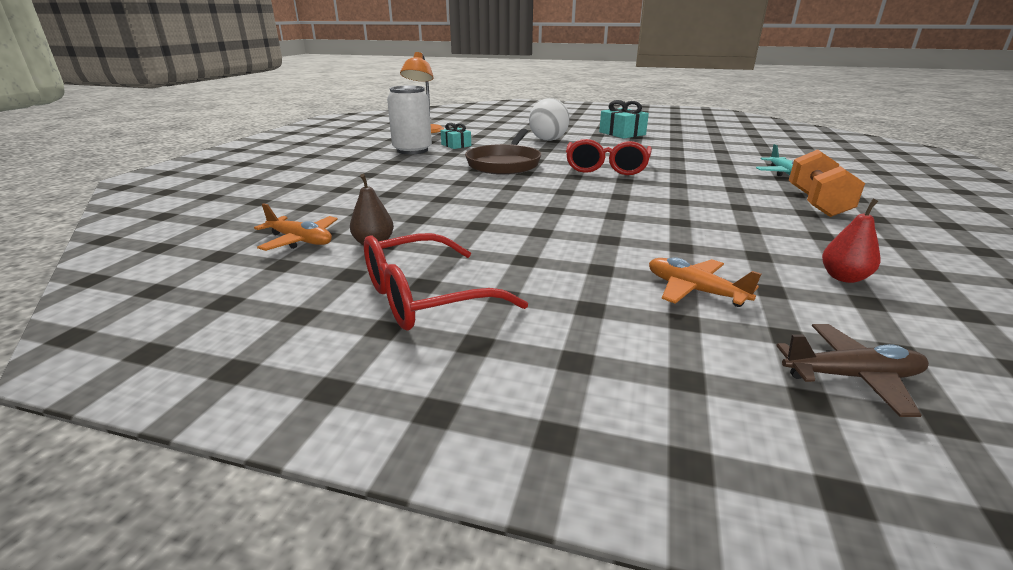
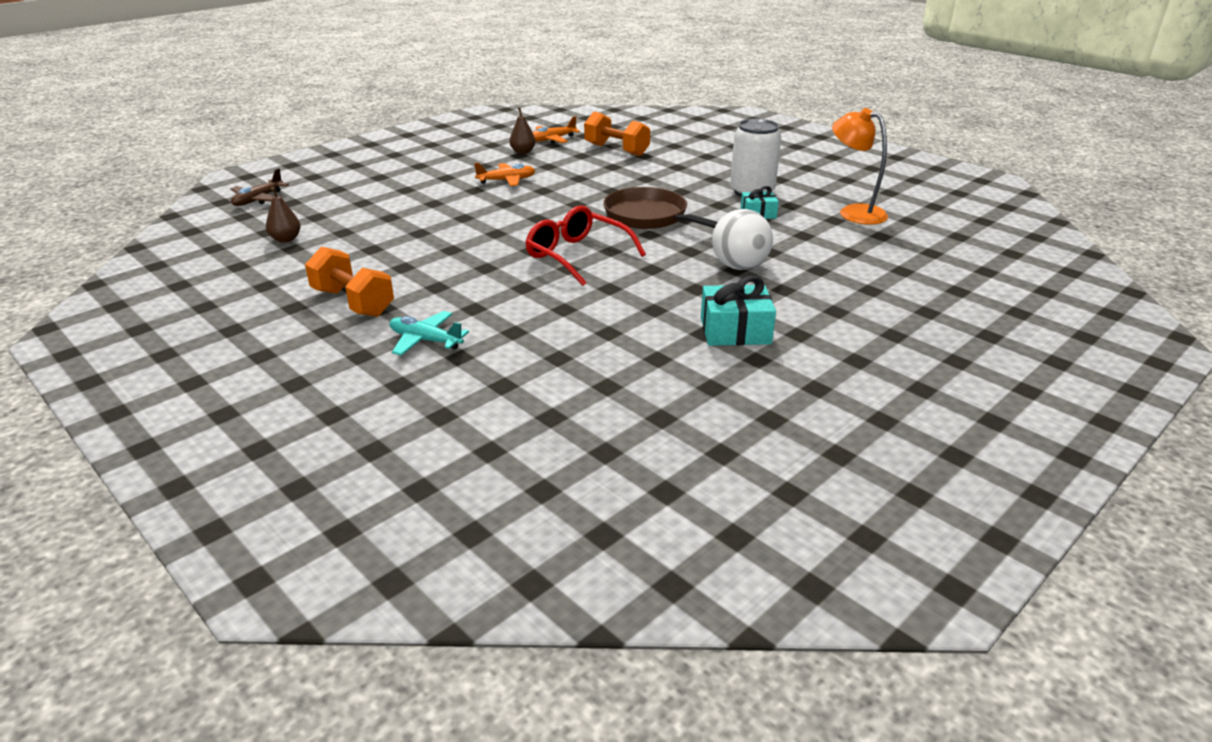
camera: 120 degrees right, 5 degrees up
red glasses [364,233,528,330] -> none
orange plane [649,257,761,307] -> orange plane moved to [474,163,535,186]
red pear [822,199,880,283] -> brown pear [266,187,301,243]
none -> orange dumbbell [584,112,650,156]

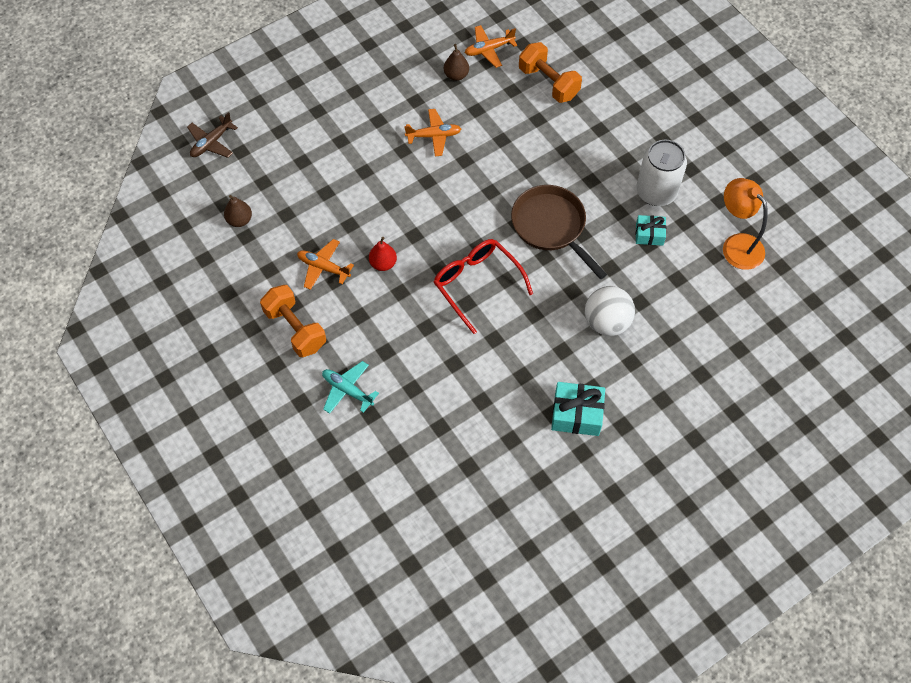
camera: 10 degrees right, 30 degrees up
none -> orange plane [297,239,354,290]
none -> red pear [369,237,397,271]

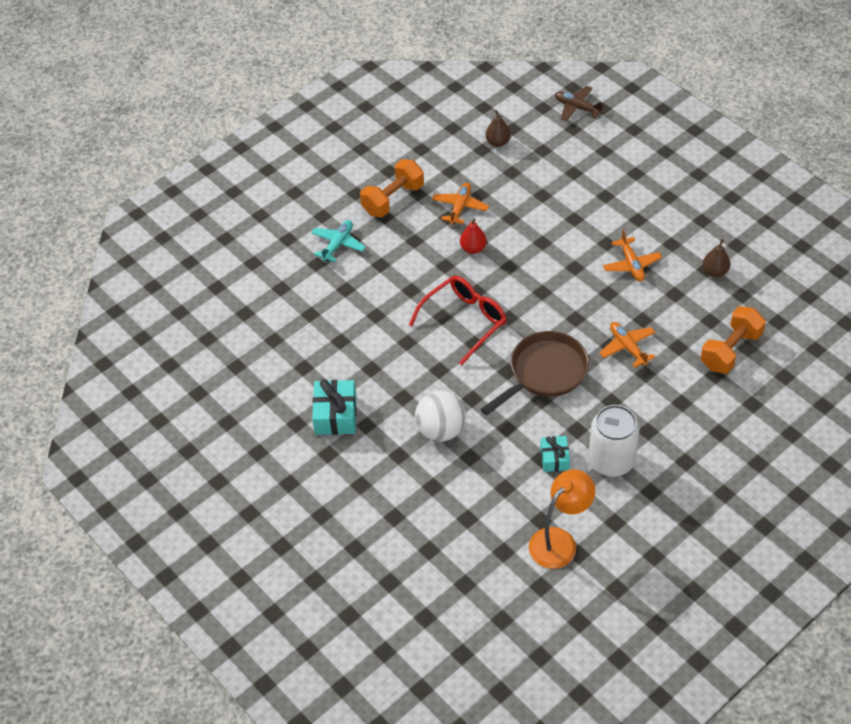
camera: 85 degrees right, 10 degrees down
orange plane [465,25,517,68] -> orange plane moved to [600,322,656,368]

